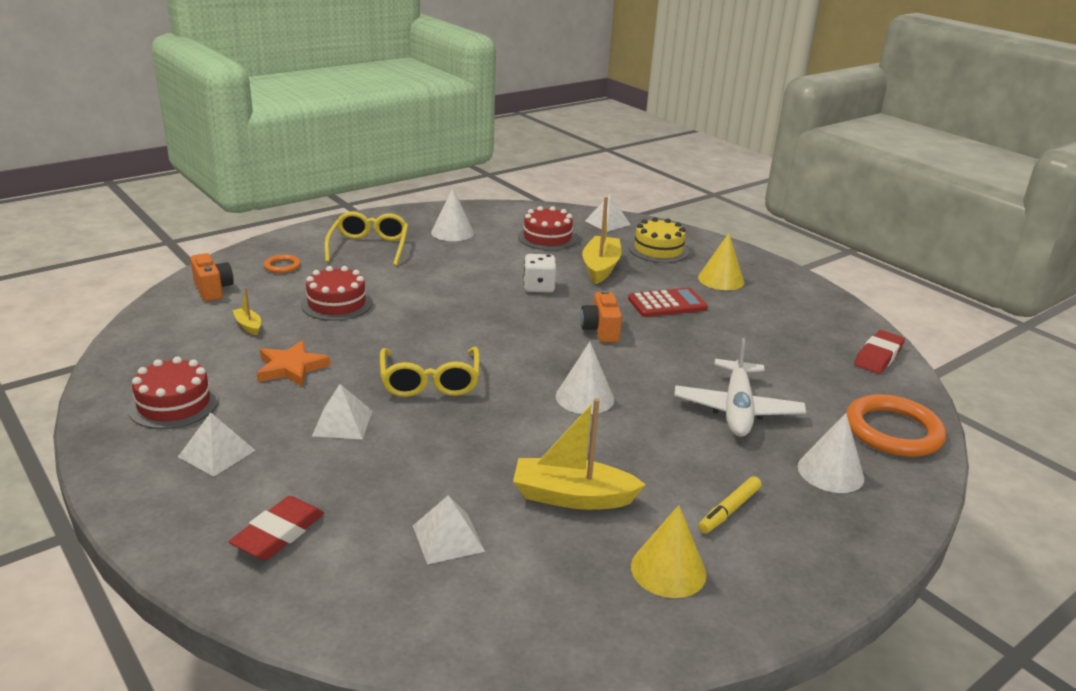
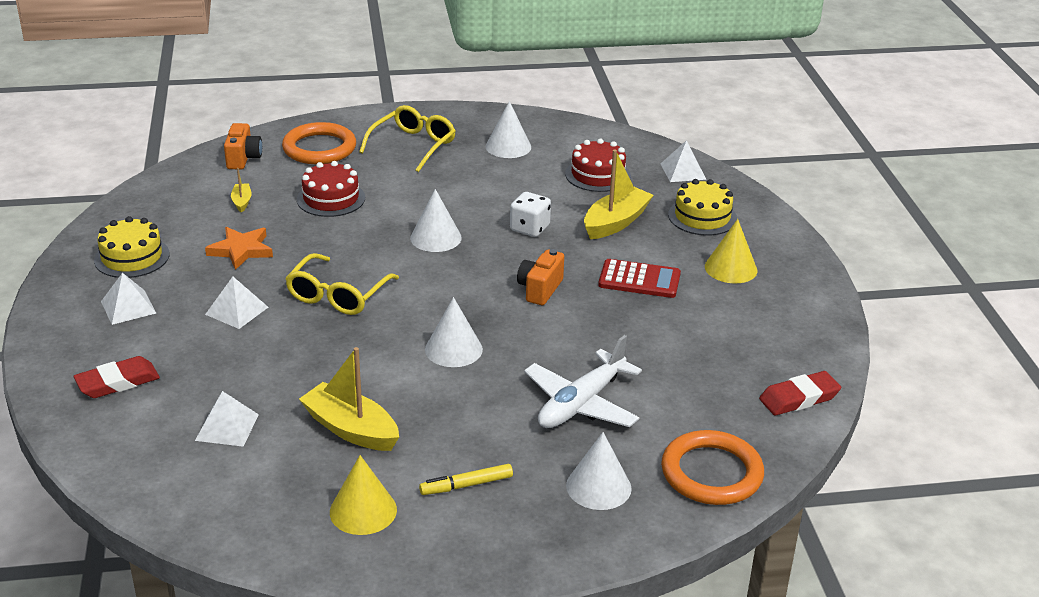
camera: 30 degrees right, 5 degrees up
red cake [128,357,219,429] -> yellow cake [94,216,169,278]
orange ring [264,254,301,273] -> orange ring [282,122,356,164], size x2.11
none -> white cone [410,189,462,252]

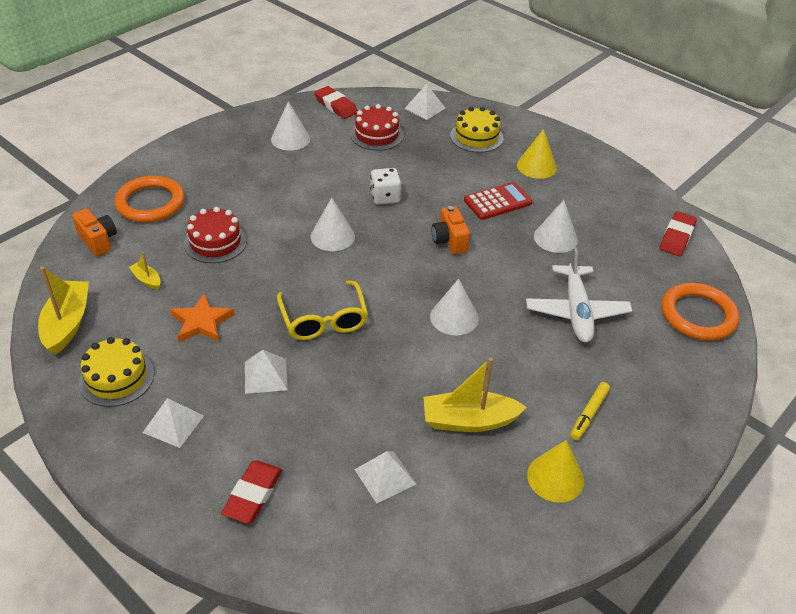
camera: 40 degrees left, 10 degrees up
yellow glasses [359,105,456,172] -> none
white cone [566,432,632,510] -> white cone moved to [534,200,578,253]
yellow boat [584,149,654,239] -> yellow boat moved to [38,267,89,355]
none -> red eraser [314,86,358,119]

